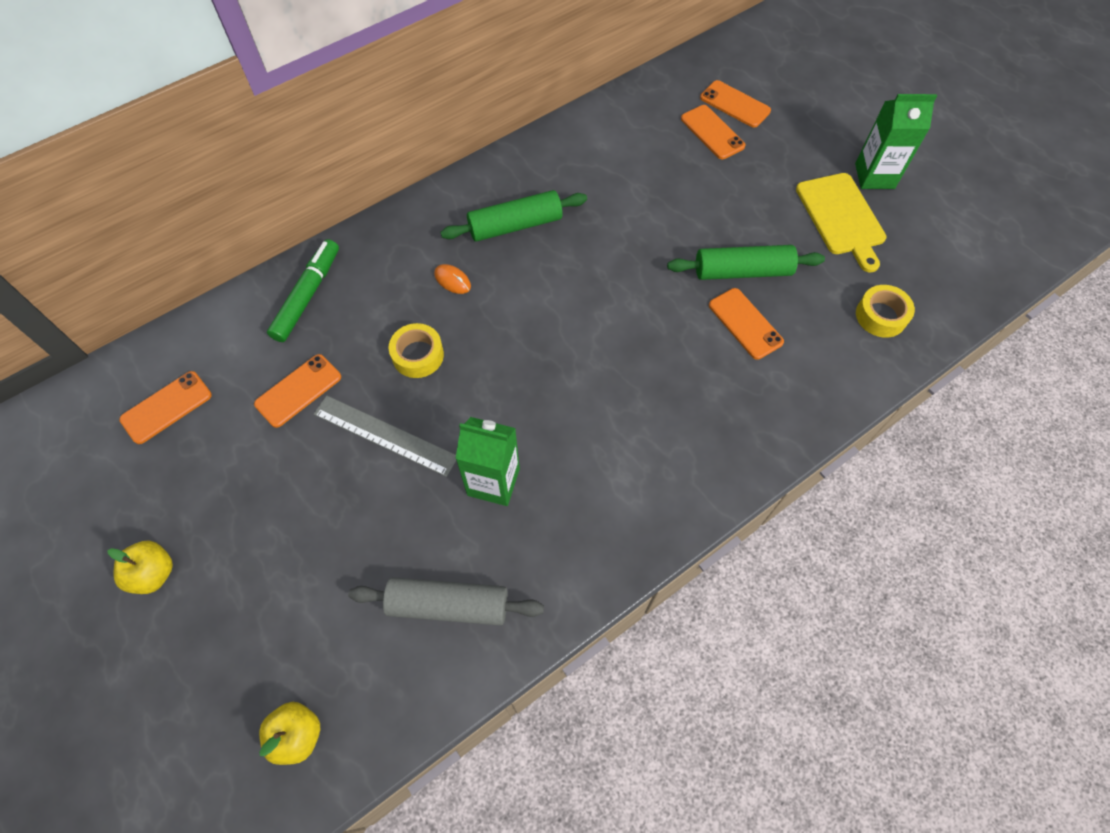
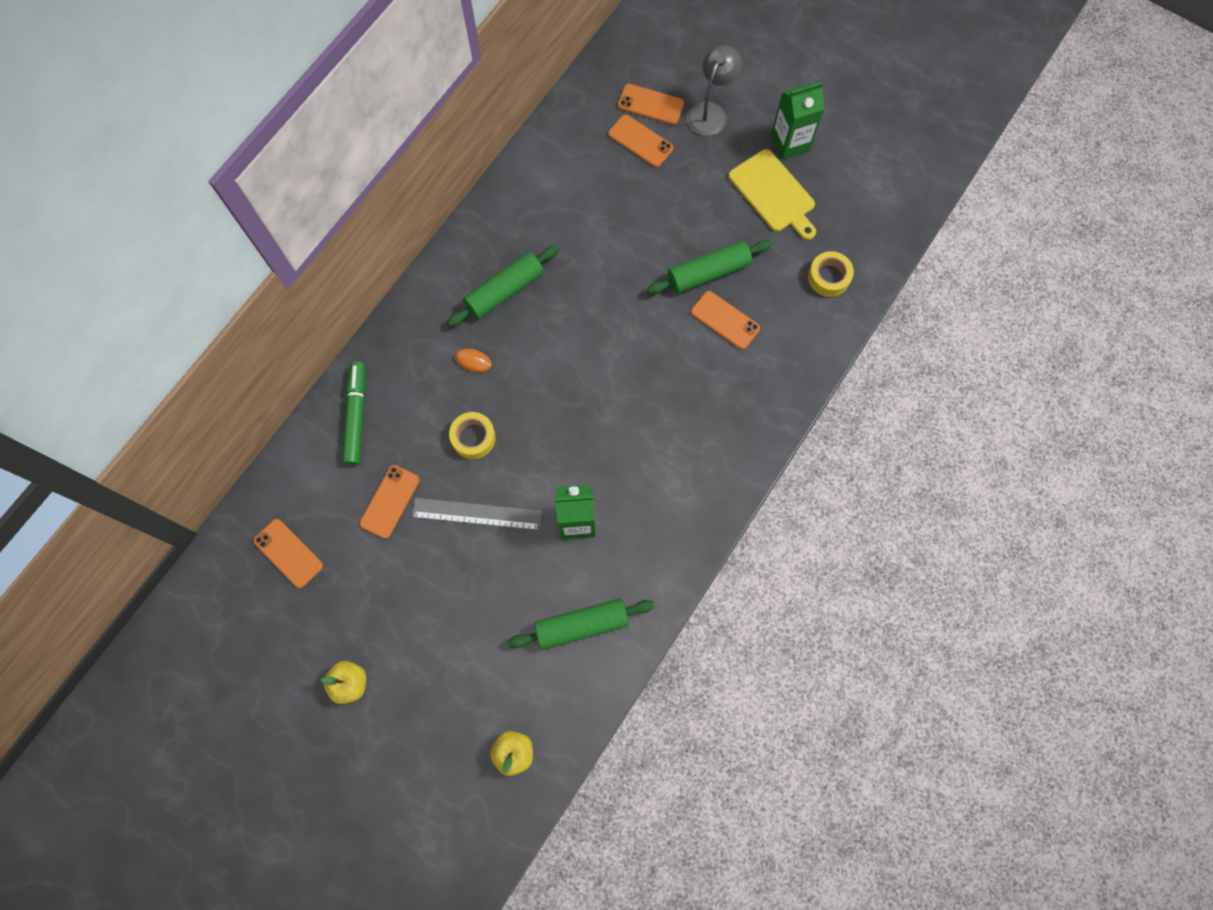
camera: 20 degrees left, 10 degrees up
orange phone [119,371,212,444] -> orange phone turned 75 degrees counterclockwise [253,519,323,588]
grey rolling pin [348,577,544,626] -> green rolling pin [508,598,654,650]
none -> grey lamp [687,45,742,136]

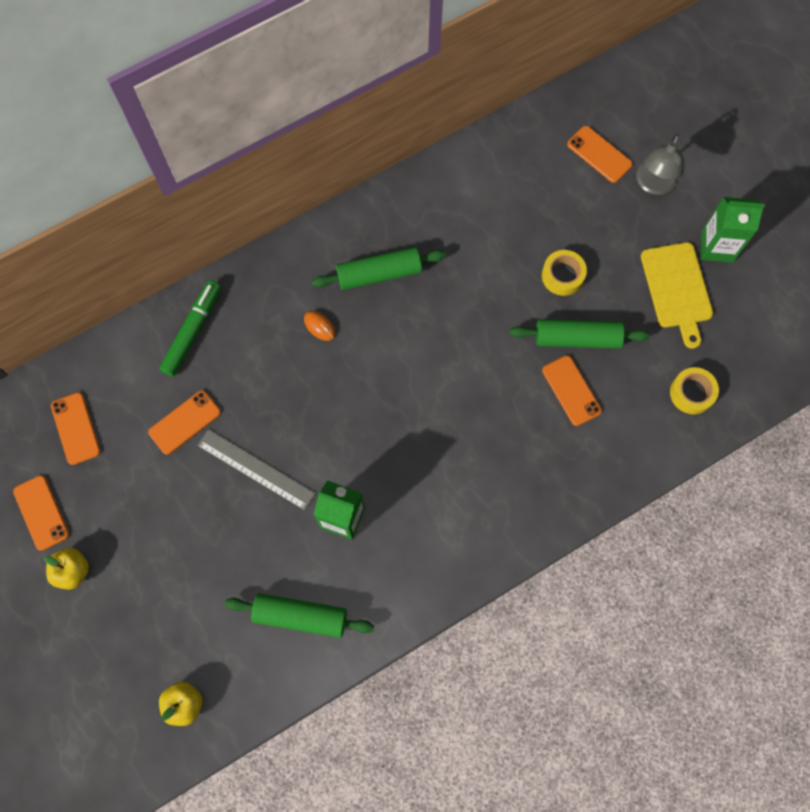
camera: 25 degrees right, 0 degrees up
yellow tape [449,412,496,459] -> yellow tape moved to [542,250,587,296]
orange phone [608,115,673,167] -> orange phone moved to [13,475,69,551]
grey lamp [687,45,742,136] -> grey lamp turned 150 degrees clockwise [636,134,684,195]

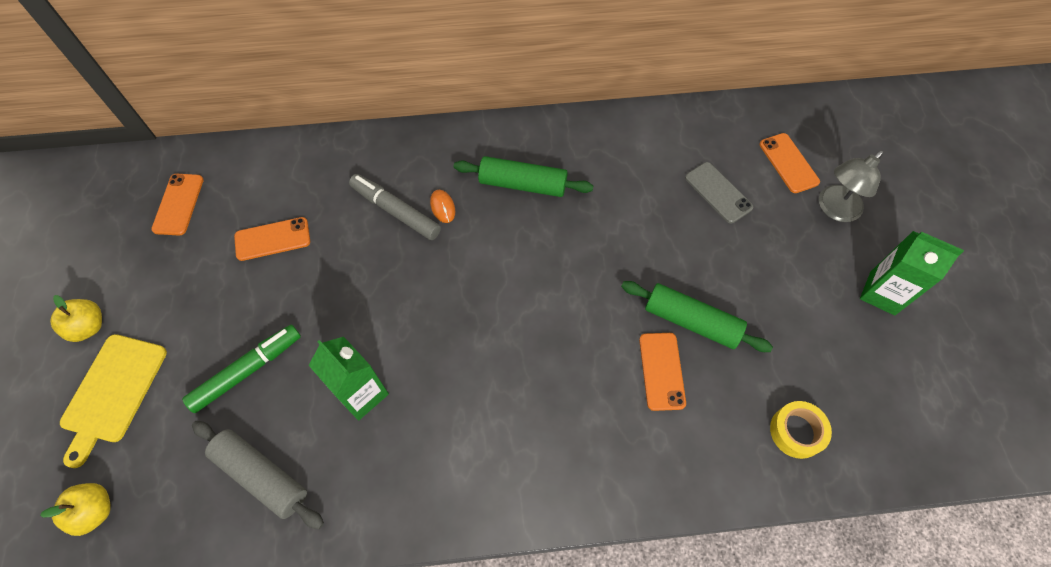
camera: 25 degrees right, 10 degrees down
orange phone [13,475,69,551] -> none
green marker [159,280,221,377] -> green marker moved to [182,324,301,413]
grey ruler [197,429,316,510] -> none
green rolling pin [225,593,374,638] -> grey rolling pin [192,421,324,529]
yellow tape [542,250,587,296] -> none
yellow cutting board [641,242,713,349] -> yellow cutting board moved to [60,334,167,468]
none -> grey marker [349,174,441,240]
none -> grey phone [685,162,753,223]

